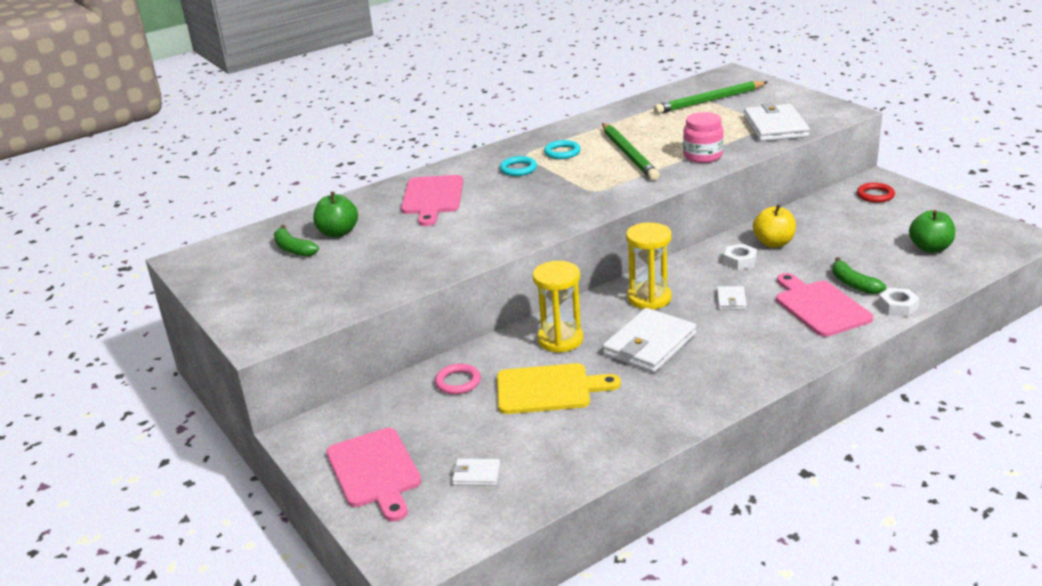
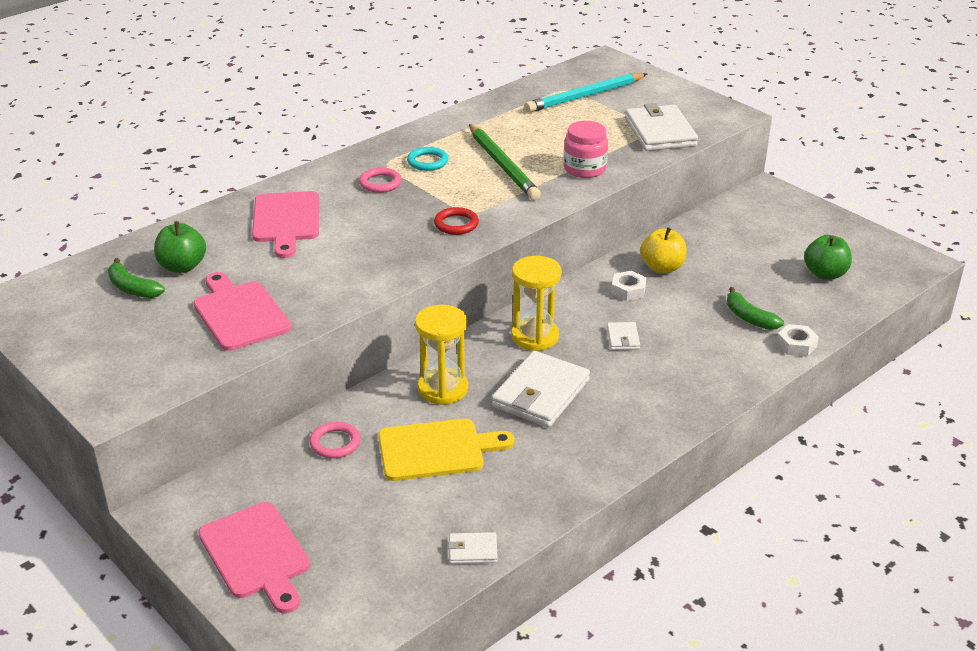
camera: 10 degrees left, 5 degrees up
white wallet [452,459,500,486] -> white wallet moved to [448,532,498,564]
turquoise ring [500,156,537,176] -> pink ring [359,167,402,193]
green pencil [654,81,768,114] -> turquoise pencil [525,73,647,113]
pink cutting board [776,273,873,337] -> pink cutting board moved to [193,272,292,351]
red ring [857,183,895,203] -> red ring moved to [434,207,479,235]

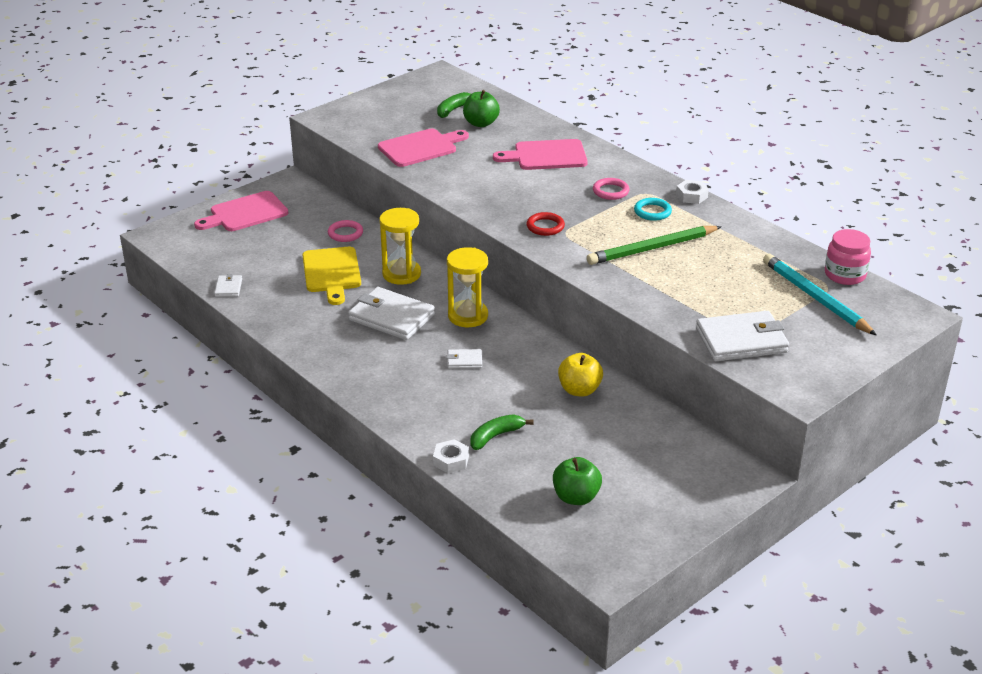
camera: 90 degrees right, 0 degrees up
pink jar [564,121,608,178] -> pink jar moved to [825,229,871,285]
white nut [611,271,646,301] -> white nut moved to [676,180,709,204]

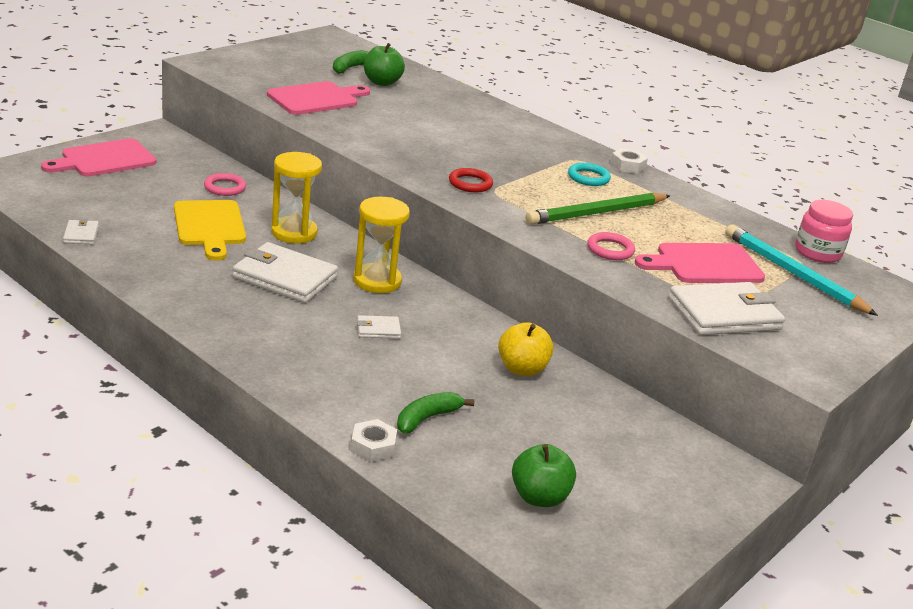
camera: 10 degrees left, 5 degrees down
pink cutting board [493,139,588,170] -> pink cutting board moved to [635,243,765,283]
pink ring [593,178,630,200] -> pink ring moved to [587,232,635,260]

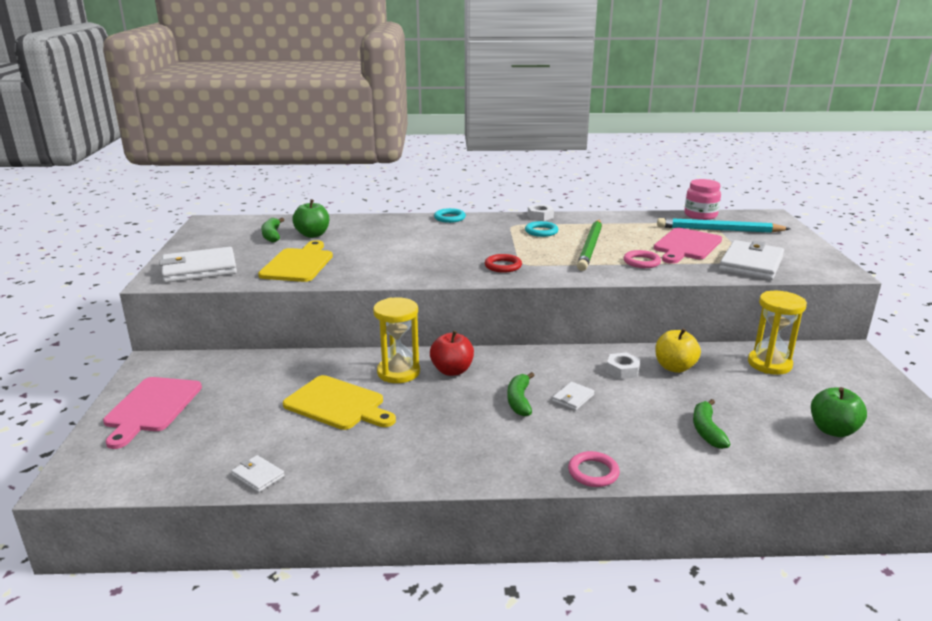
camera: 40 degrees left, 5 degrees down
pink ring [204,173,246,196] -> pink ring moved to [568,451,620,487]
white wallet [232,242,338,303] -> white wallet moved to [159,247,237,283]
pink cutting board [267,81,370,115] -> yellow cutting board [258,240,333,282]
white nut [351,419,397,462] -> white nut moved to [606,353,640,379]
yellow hourglass [353,197,410,293] -> yellow hourglass moved to [748,291,807,375]
none -> red apple [430,331,474,376]
none -> turquoise ring [434,208,466,223]
none -> green banana [507,372,535,417]

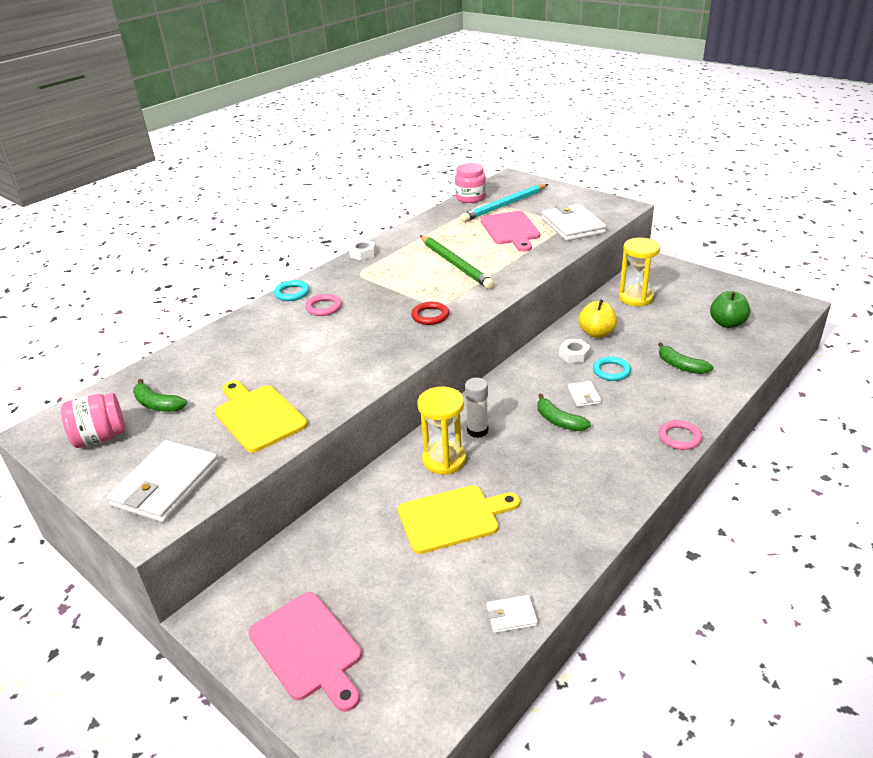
camera: 45 degrees left, 10 degrees up
green apple [292,199,329,238] -> none
red apple [430,331,474,376] -> white glue stick [465,378,488,438]
turquoise ring [525,221,558,237] -> turquoise ring moved to [593,356,631,381]
pink ring [623,250,661,268] -> pink ring moved to [305,294,342,316]
none -> pink jar [61,393,125,448]

